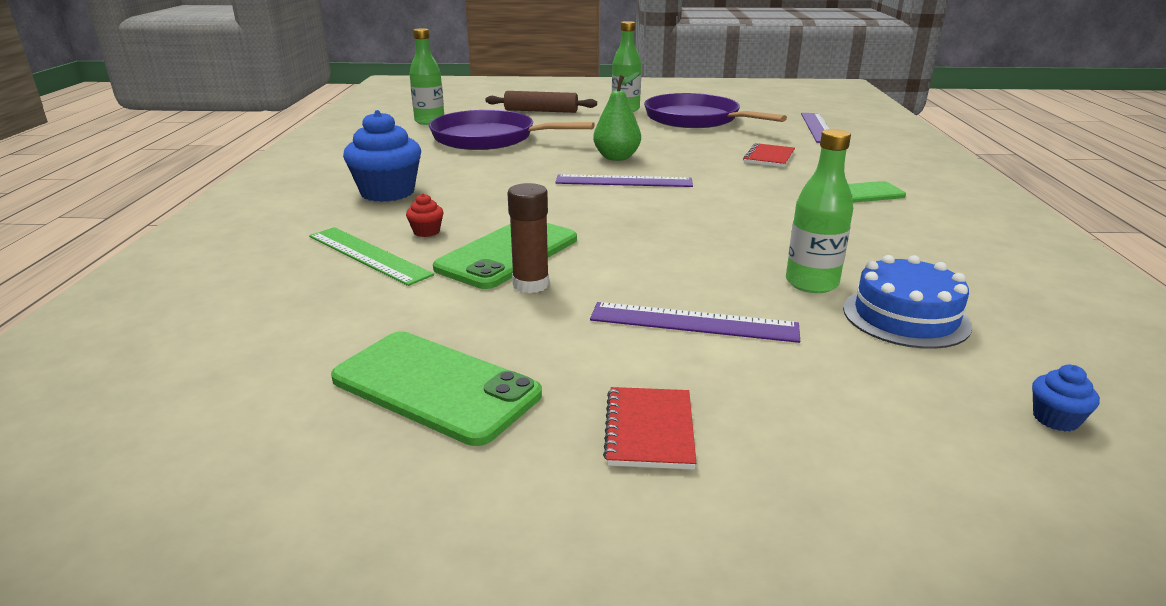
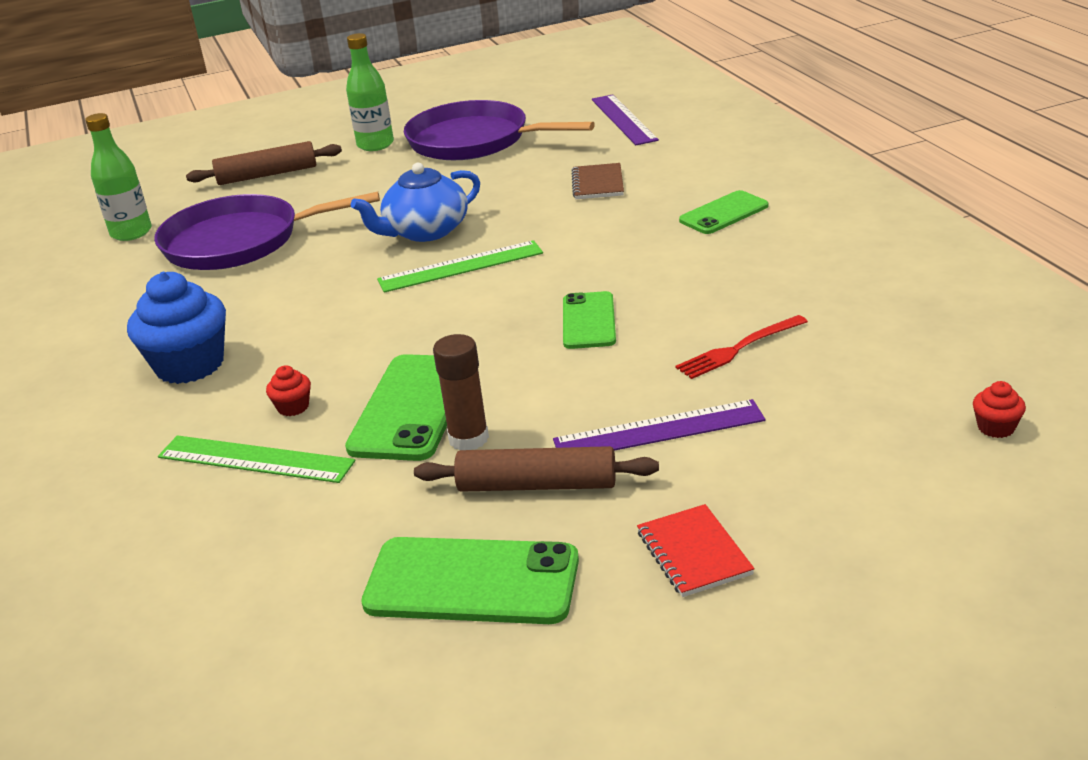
camera: 20 degrees left, 5 degrees up
purple ruler [555,174,693,187] -> green ruler [377,240,543,293]
green pear [593,72,641,161] -> blue teapot [351,163,480,242]
red notebook [743,143,795,167] -> brown notebook [572,163,624,199]
green bottle [786,129,853,293] -> red fork [675,315,808,379]
blue cake [843,255,972,349] -> none
blue cupcake [1032,365,1100,431] -> red cupcake [973,381,1026,438]
none -> brown rolling pin [414,446,659,492]
none -> green phone [563,291,616,349]

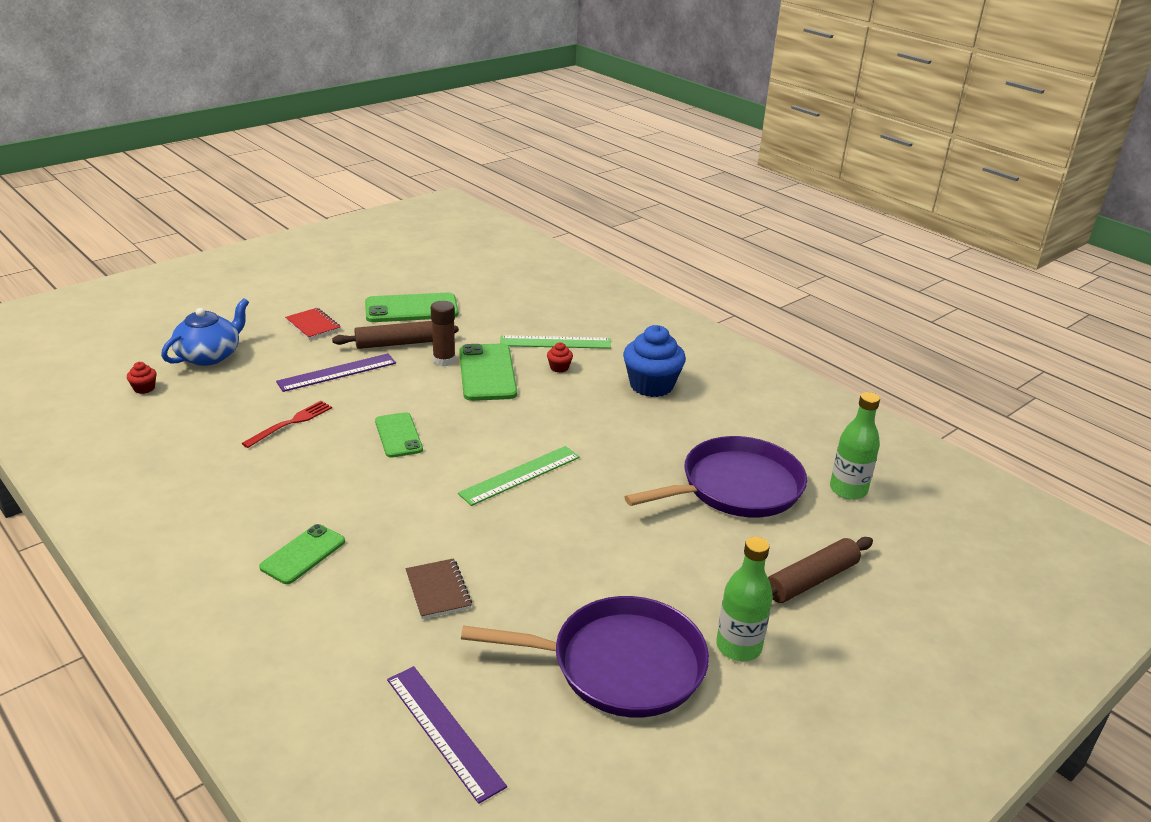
camera: 155 degrees right, 0 degrees up
blue teapot [351,163,480,242] -> blue teapot moved to [161,298,249,366]

